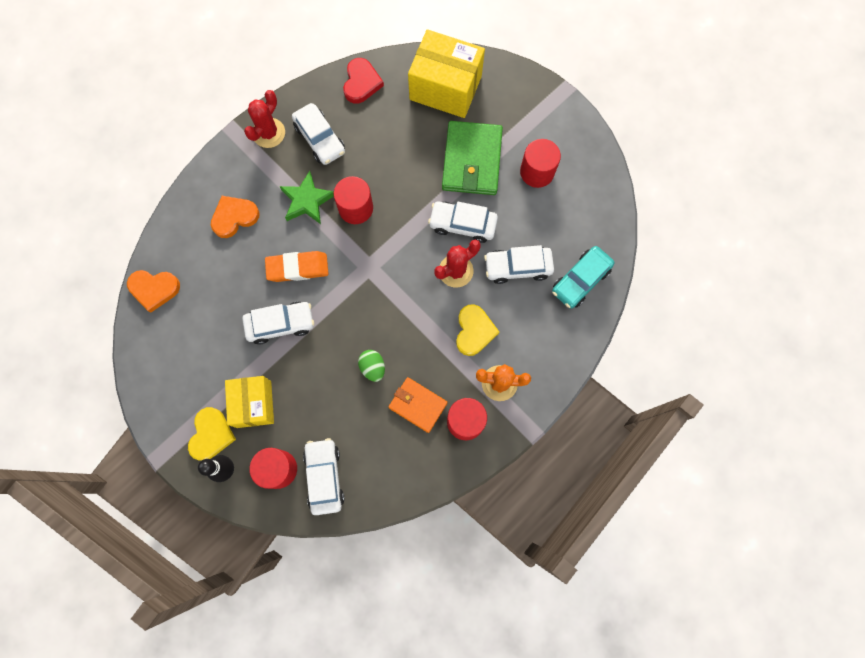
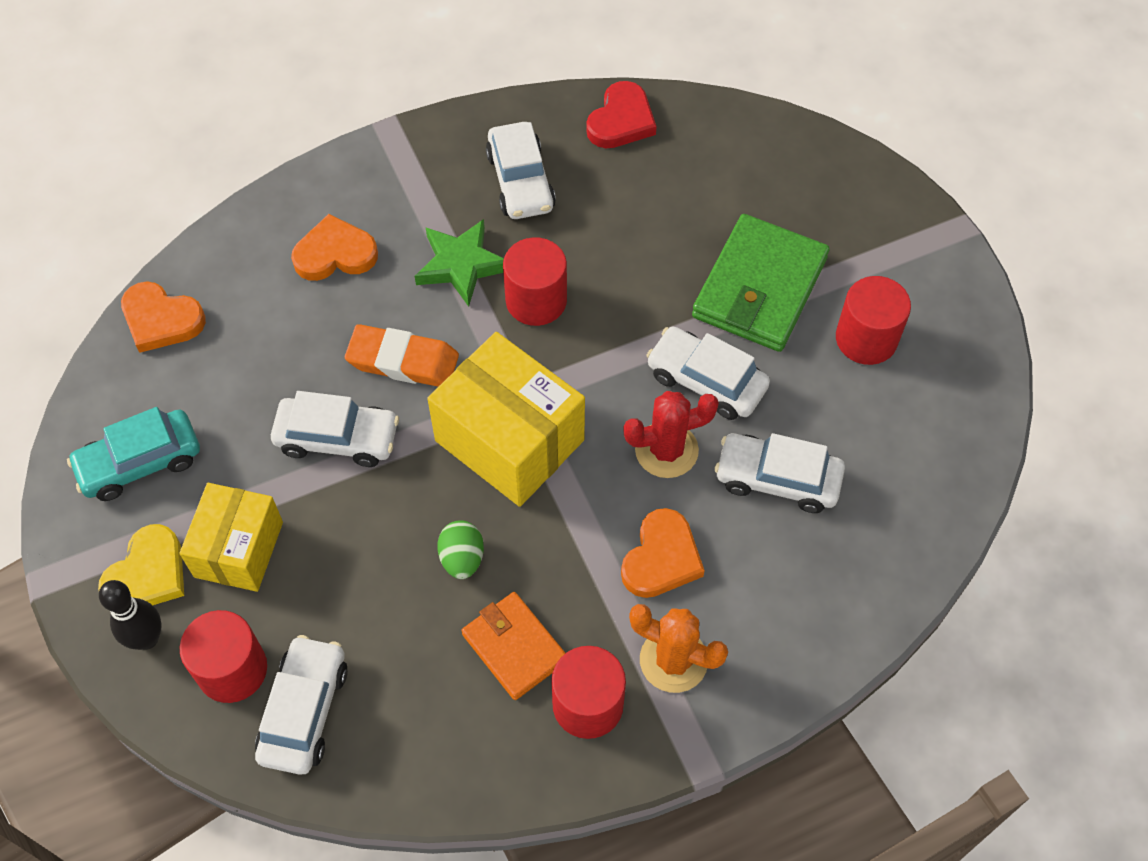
camera: 20 degrees right, 15 degrees down
red cactus [244,90,285,148] -> none
yellow box [408,29,485,118] -> yellow box moved to [427,332,585,507]
yellow heart [456,304,499,356] -> orange heart [621,508,705,598]
turquoise car [552,246,615,309] -> turquoise car moved to [67,407,200,501]

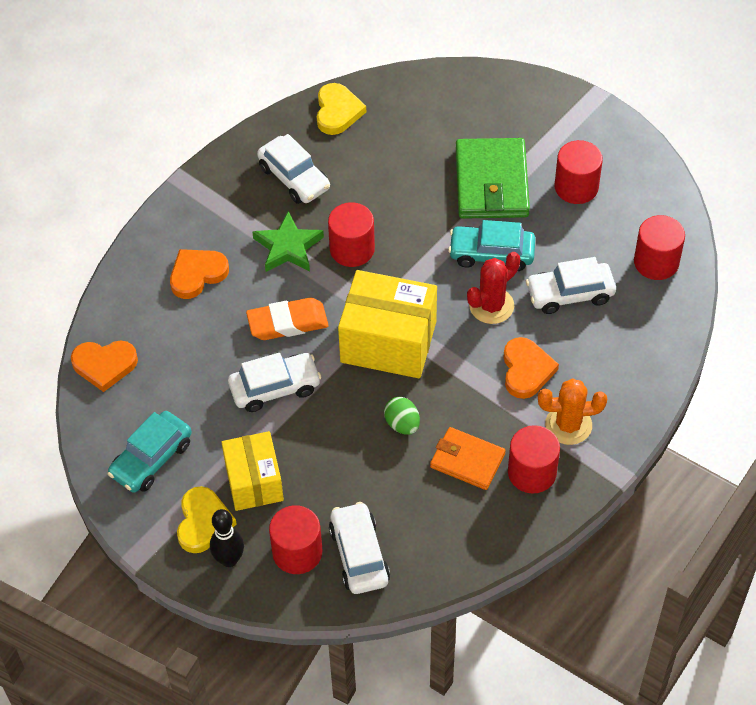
camera: 25 degrees left, 5 degrees down
red heart [586,81,657,148] -> yellow heart [317,83,366,135]
white car [646,327,770,420] -> turquoise car [448,220,536,271]
none -> red cylinder [634,215,685,280]

